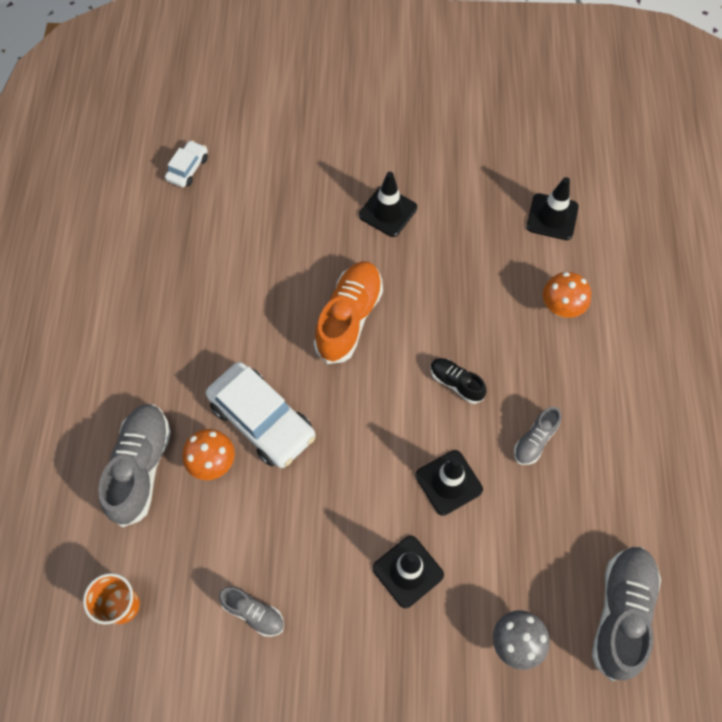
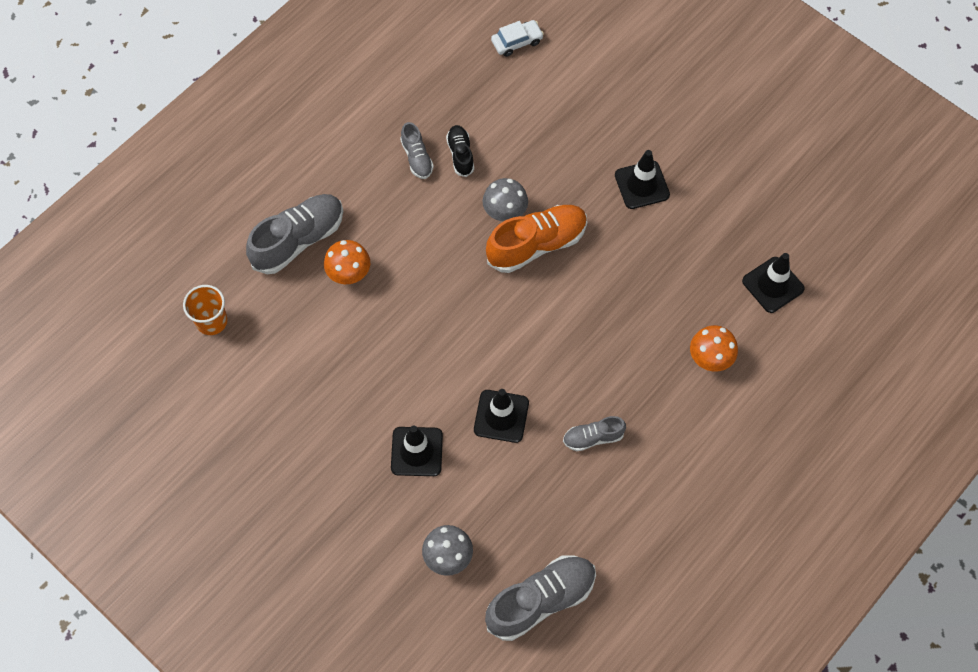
camera: 40 degrees right, 0 degrees up
white car [206,362,315,468] -> none
grey shoe [219,587,284,637] -> grey shoe moved to [400,122,434,179]
black shoe [430,358,486,404] -> black shoe moved to [446,125,474,177]
none -> grey mushroom [483,178,528,221]

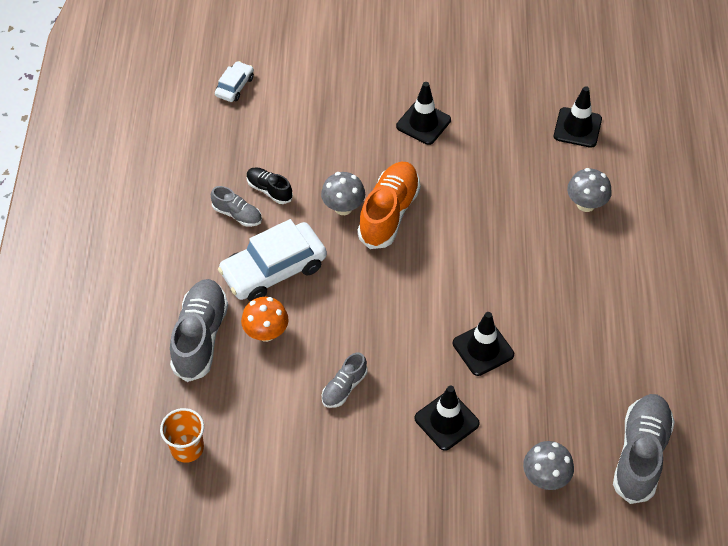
camera: 40 degrees left, 10 degrees down
grey shoe [563,416,626,451] -> grey shoe moved to [322,353,367,408]
orange mushroom [690,325,738,372] -> grey mushroom [567,168,612,212]
none -> white car [218,219,327,301]

